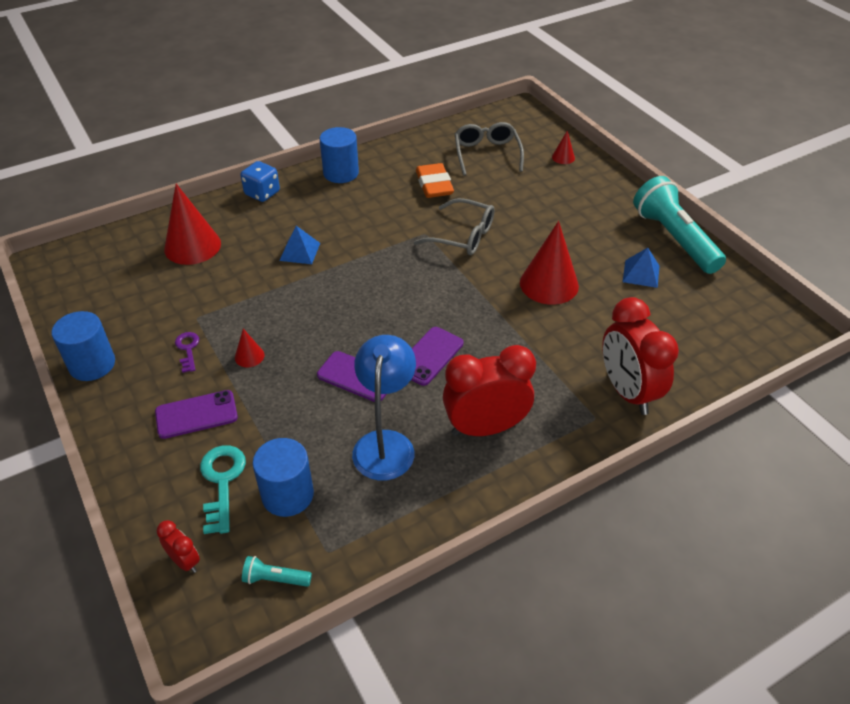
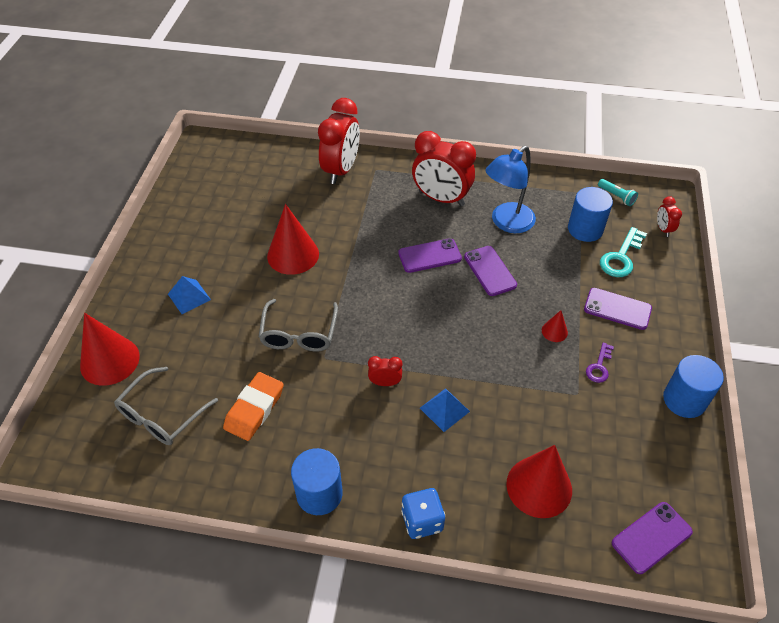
camera: 140 degrees left, 5 degrees up
grey glasses [414,198,495,255] -> grey glasses turned 150 degrees counterclockwise [259,299,338,351]
red cone [552,131,575,164] -> red cone [80,313,140,386], size x2.16
blue pyramid [623,248,659,288] -> blue pyramid moved to [168,276,211,314]
turquoise flashlight [633,176,726,274] -> none
none -> red clock [368,356,402,386]
none -> purple phone [612,502,693,574]

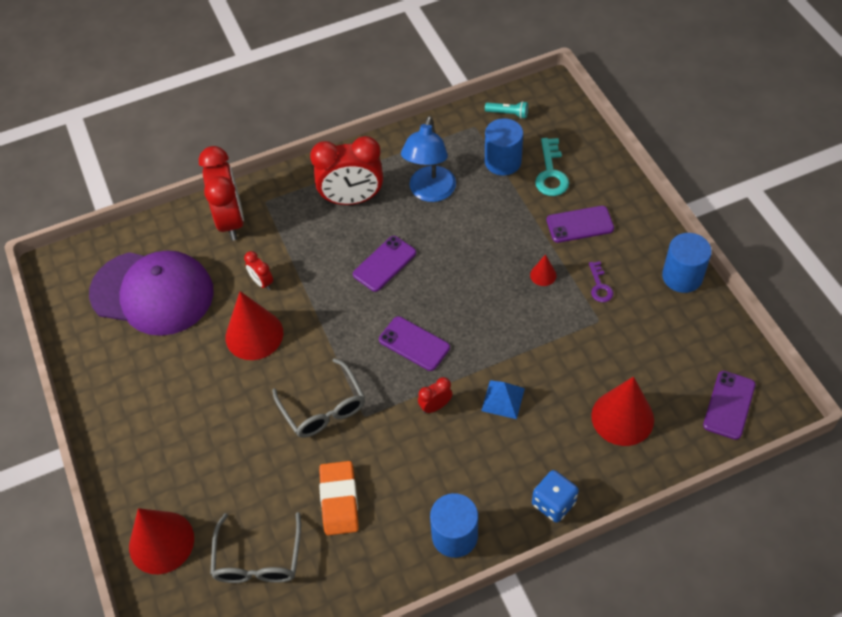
camera: 30 degrees left, 5 degrees up
blue pyramid [168,276,211,314] -> none
purple phone [464,246,517,296] -> purple phone moved to [379,316,450,371]
red clock [657,196,682,237] -> red clock moved to [244,251,273,290]
none -> purple cap [89,250,214,336]

